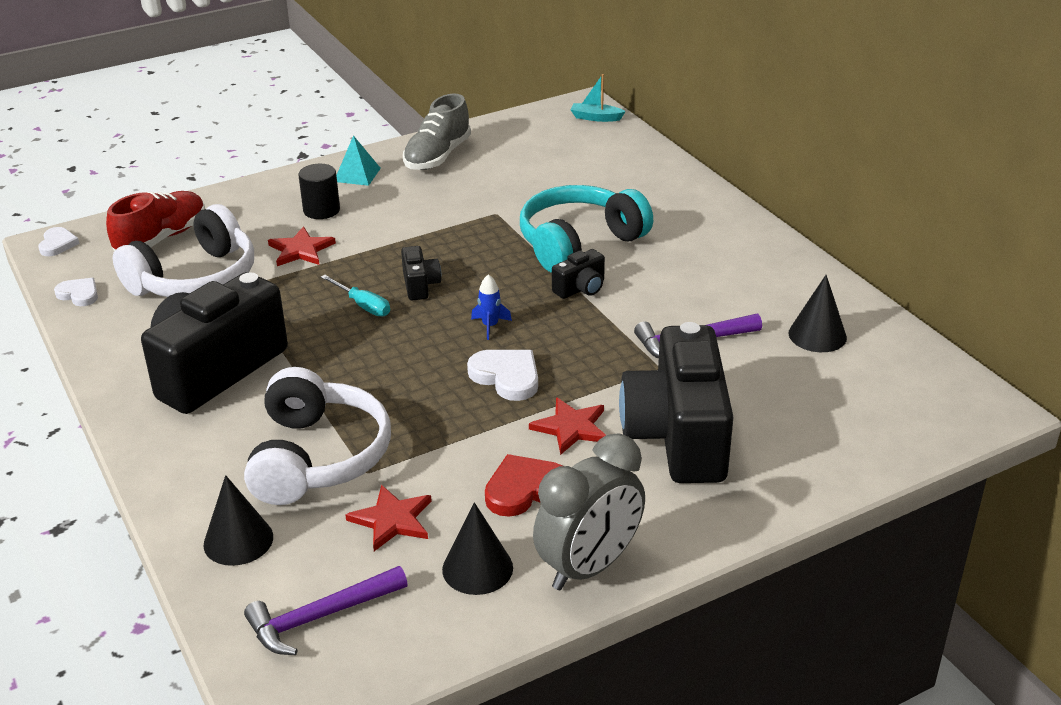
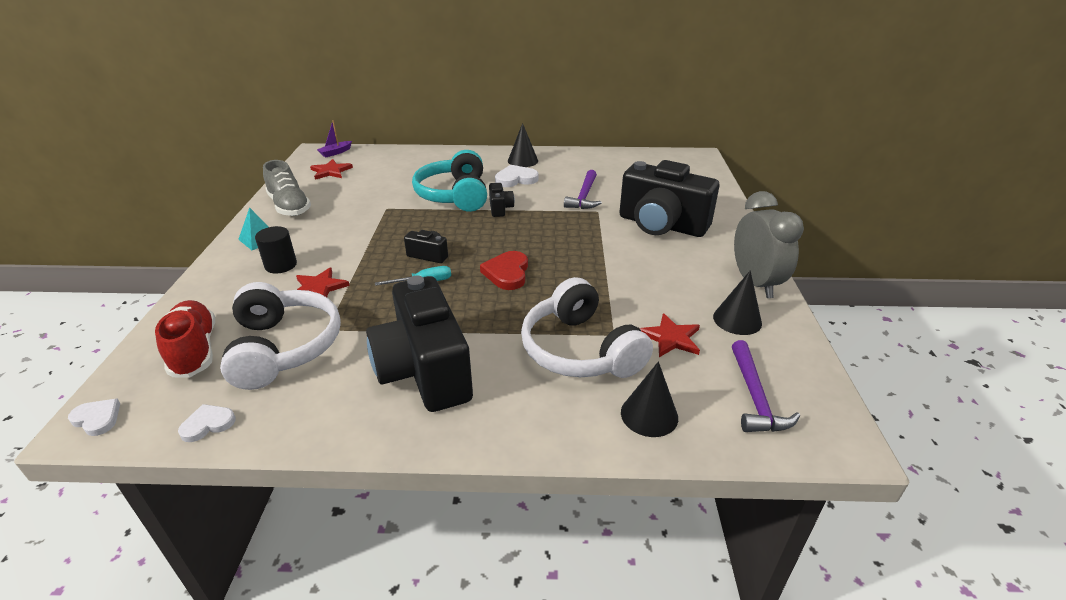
camera: 60 degrees left, 0 degrees up
white headphones [244,367,391,505] -> white headphones turned 150 degrees counterclockwise [521,277,653,378]
white heart [467,350,538,401] -> white heart moved to [495,165,539,187]
blue rocket [471,274,512,340] -> none
red heart [485,454,563,517] -> red heart moved to [480,251,528,290]
red star [529,397,606,455] -> red star moved to [310,159,353,180]
turquoise boat [570,74,626,122] -> purple boat [317,120,352,157]
black cone [789,275,847,352] -> black cone moved to [508,123,538,167]

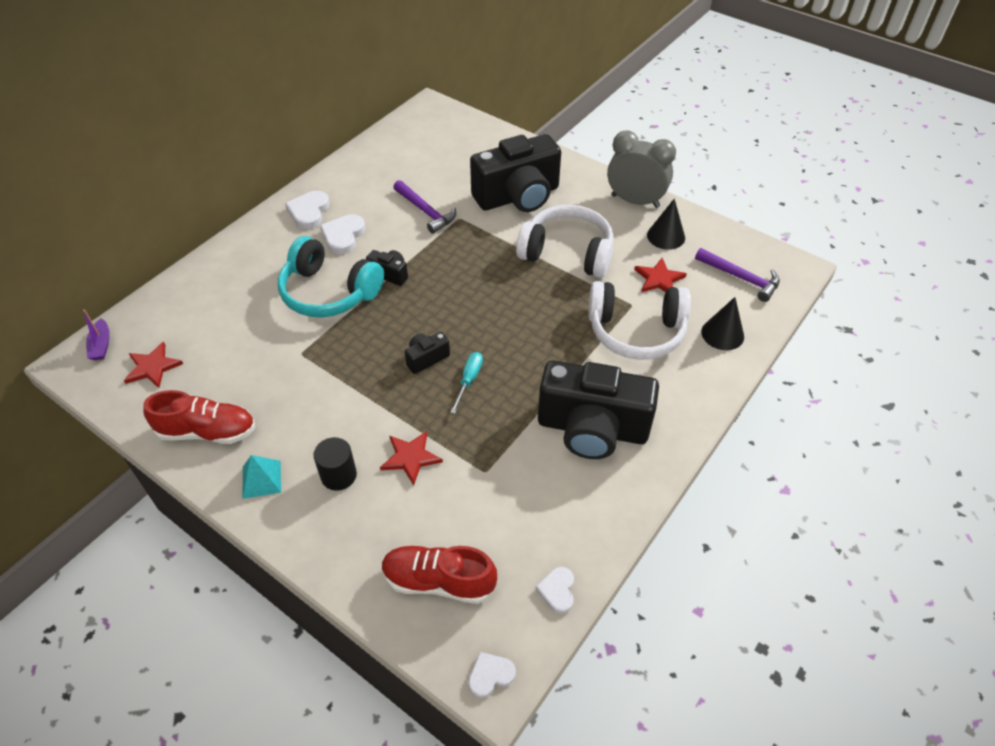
camera: 55 degrees left, 15 degrees up
white headphones [220,282,341,390] -> white headphones moved to [516,205,613,278]
grey shoe [263,160,311,216] -> red shoe [144,390,255,444]
red heart [480,251,528,290] -> none
black cone [508,123,538,167] -> white heart [285,191,330,229]

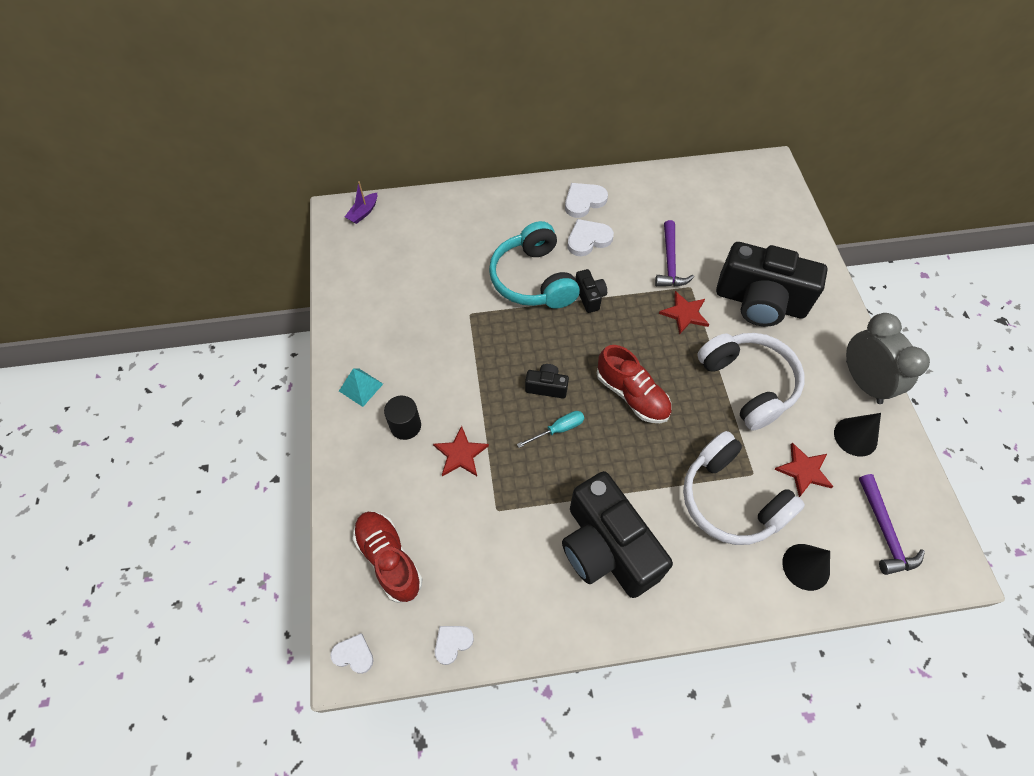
camera: 45 degrees right, 10 degrees up
red star [124,342,183,388] -> red star moved to [659,291,709,334]
red shoe [144,390,255,444] -> red shoe moved to [597,345,672,423]

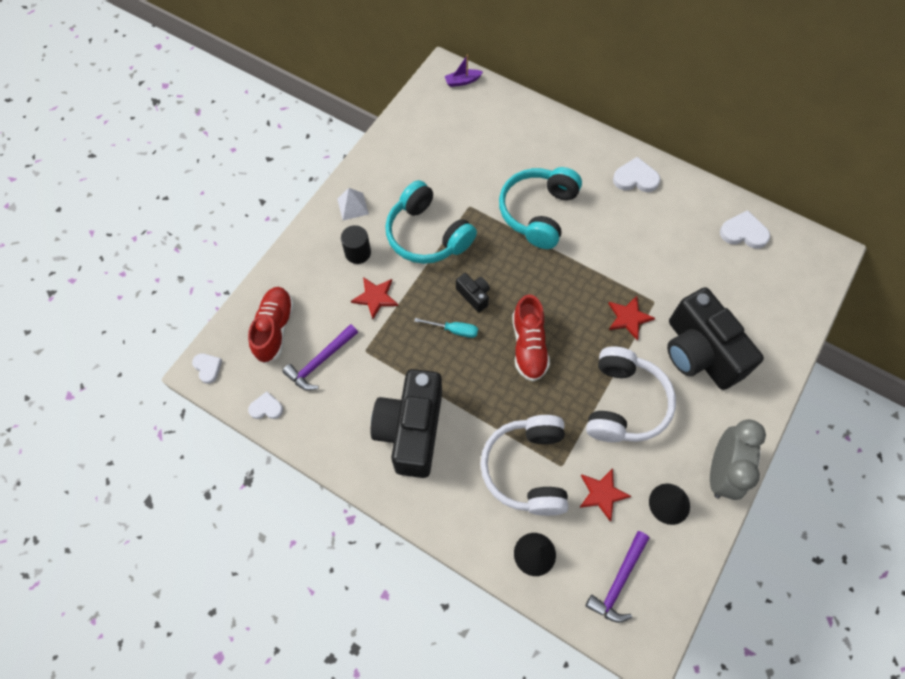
camera: 40 degrees right, 5 degrees up
turquoise pyramid [339,368,383,407] -> white pyramid [337,188,369,220]
white heart [567,219,614,256] -> white heart moved to [720,210,770,249]
black camera [576,269,607,313] -> none
purple hammer [655,220,694,287] -> purple hammer moved to [282,324,358,390]
none -> turquoise headphones [385,180,477,264]

